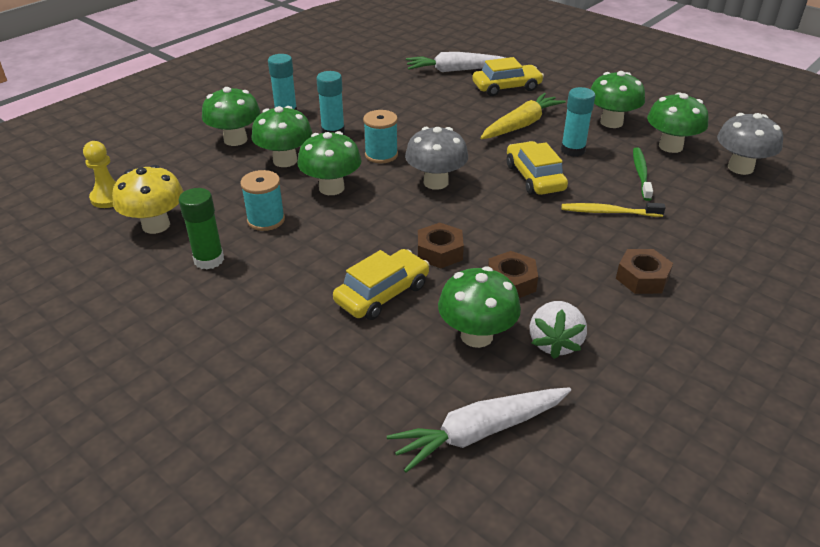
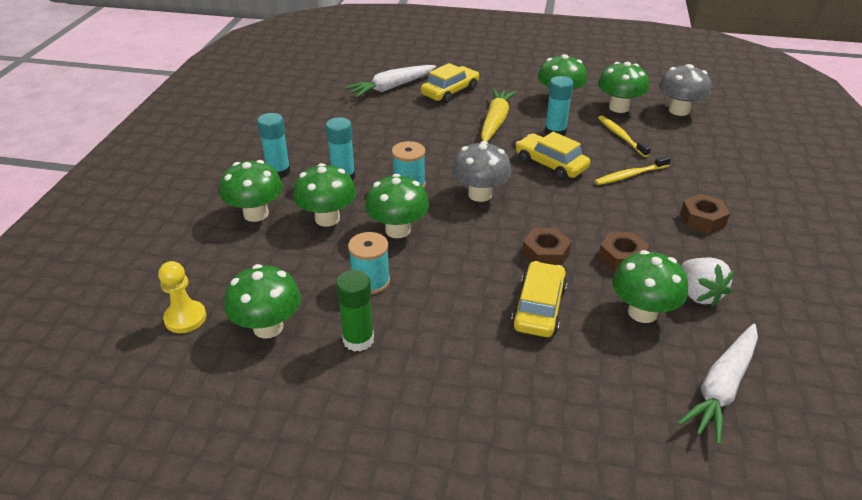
camera: 30 degrees left, 0 degrees up
yellow mushroom [112,165,184,234] -> green mushroom [224,264,301,339]
green toothbrush [633,147,653,201] -> yellow toothbrush [598,115,651,157]

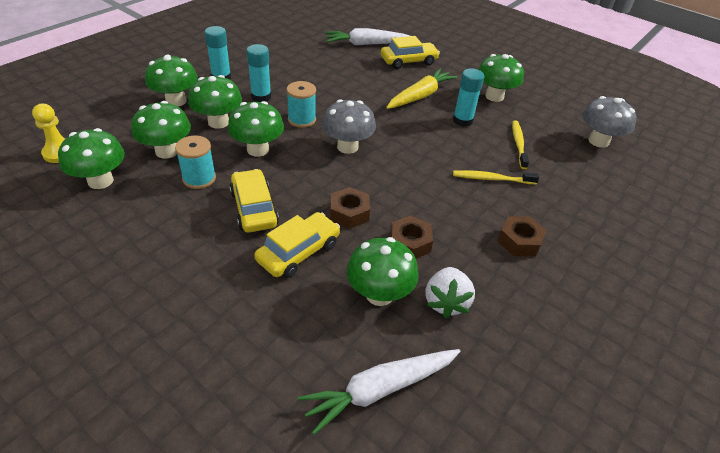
camera: 25 degrees right, 5 degrees up
green glue stick [336,270,374,352] -> none
yellow car [516,132,590,180] -> yellow car moved to [230,169,279,233]
green mushroom [598,62,649,113] -> green mushroom moved to [132,101,191,158]

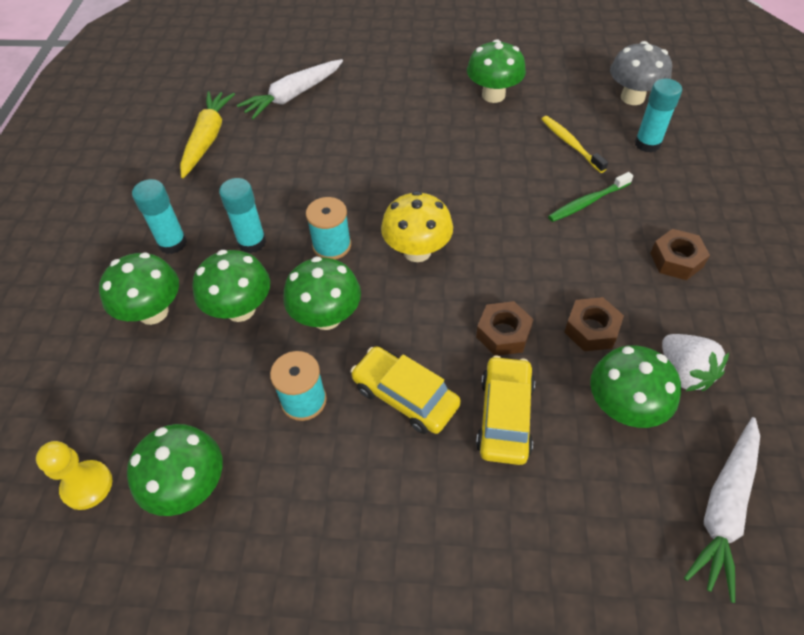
camera: 30 degrees left, 10 degrees up
green mushroom [132,101,191,158] -> none
grey mushroom [322,99,376,154] -> yellow mushroom [381,191,453,262]
yellow car [381,36,440,69] -> none
yellow carrot [386,68,458,109] -> yellow carrot moved to [180,91,235,178]
turquoise glue stick [453,68,484,127] -> turquoise glue stick moved to [635,79,682,153]
yellow toothbrush [453,170,539,184] -> green toothbrush [548,172,633,222]

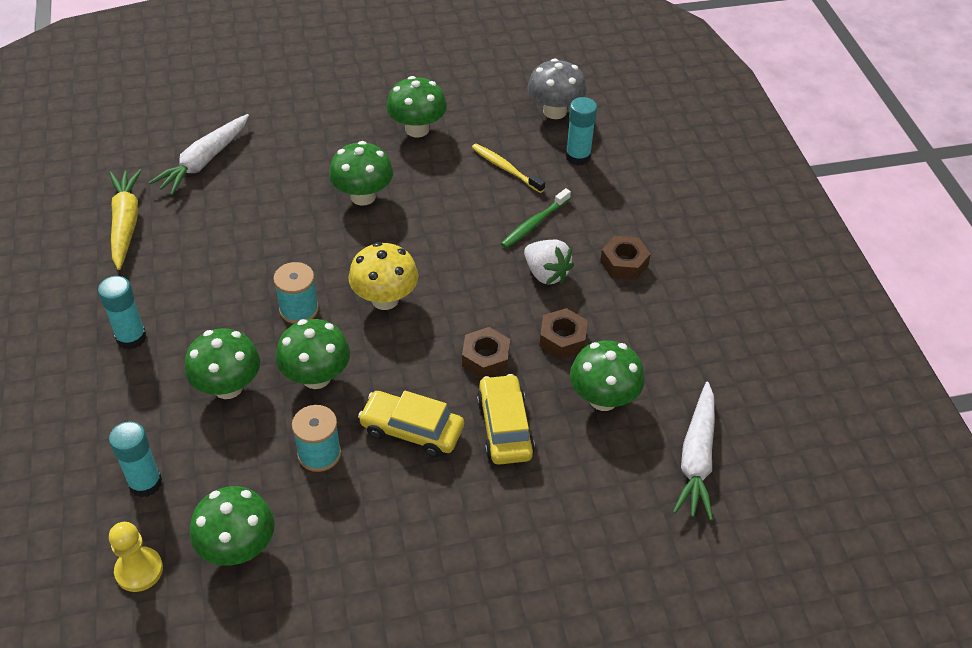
camera: 20 degrees left, 5 degrees down
green mushroom [99,253,179,325] -> green mushroom moved to [329,141,393,206]
turquoise glue stick [219,178,266,253] -> turquoise glue stick moved to [109,421,162,497]
white strawberry [662,334,729,391] -> white strawberry moved to [524,240,574,284]

